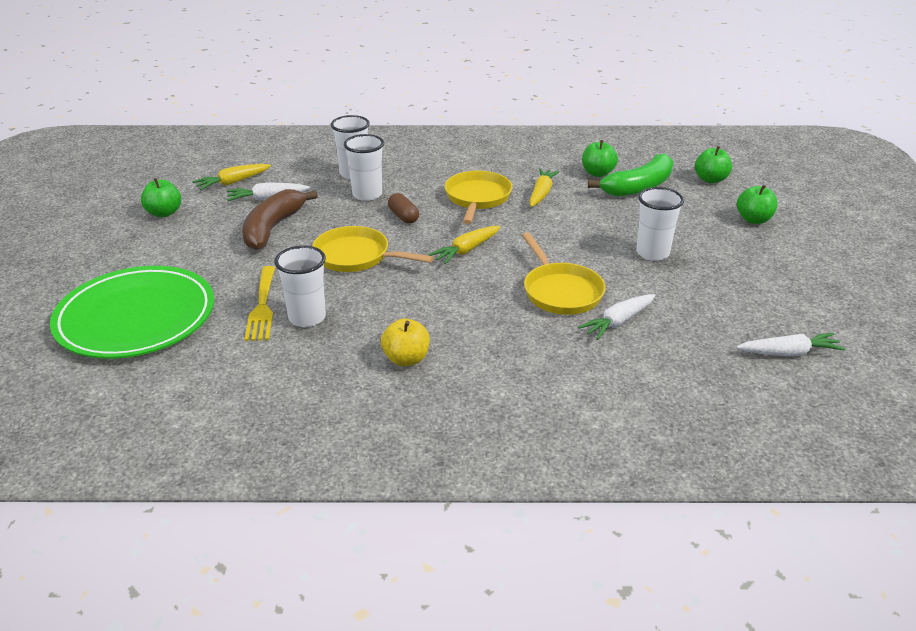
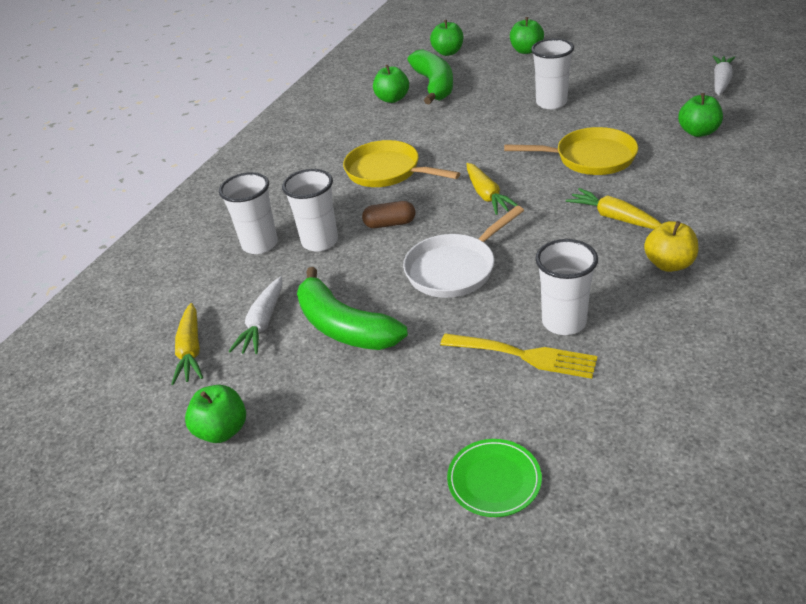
camera: 60 degrees left, 5 degrees up
green plate [50,266,214,359] -> green plate [447,439,542,517], size x0.42
brown banana [242,189,318,250] -> green banana [297,267,408,350]
yellow pan [312,226,434,272] -> white pan [403,206,524,298]
yellow carrot [529,168,560,207] -> yellow carrot moved to [566,188,661,229]
white carrot [578,294,656,340] -> none
none -> green apple [678,93,723,137]

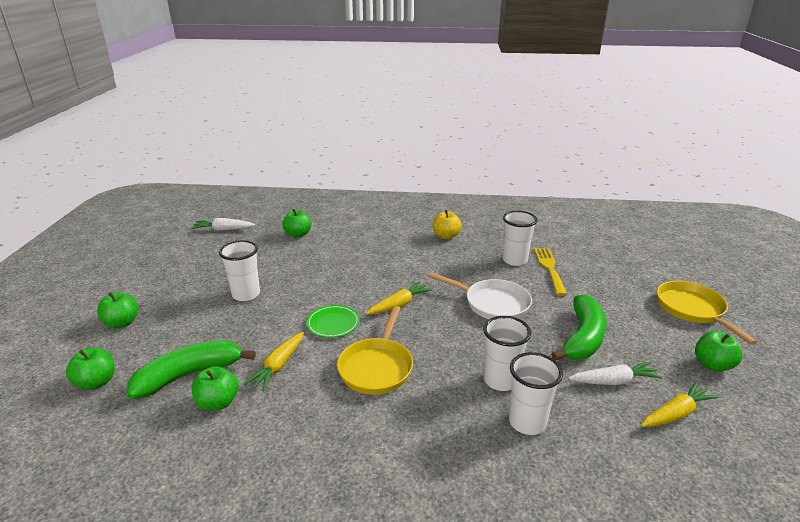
camera: 115 degrees left, 10 degrees down
brown capsule [362,201,415,228] -> none
green plate [447,439,542,517] -> green plate moved to [306,305,360,338]
yellow pan [504,127,638,175] -> yellow pan moved to [657,281,758,345]
yellow carrot [566,188,661,229] -> yellow carrot moved to [243,332,304,391]

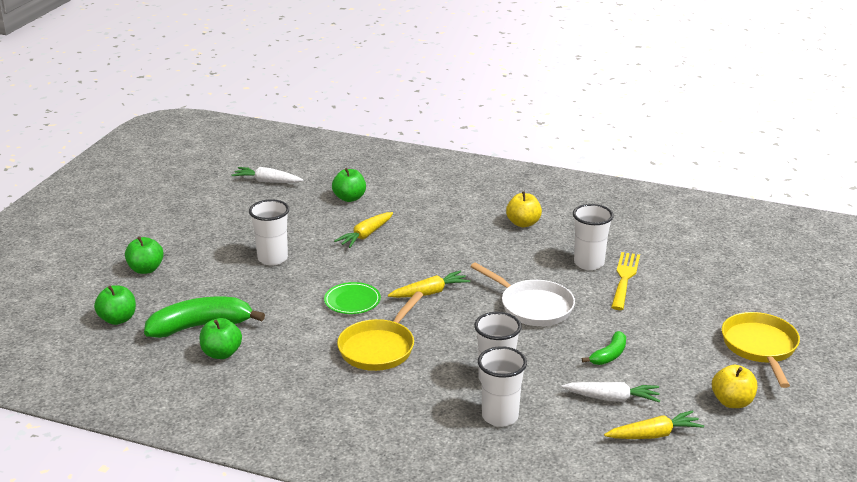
camera: 15 degrees right, 0 degrees up
yellow carrot [243,332,304,391] -> yellow carrot moved to [334,212,393,248]
green banana [551,294,606,361] -> green banana [582,331,626,365], size x0.53
green apple [695,331,742,372] -> yellow apple [712,365,757,408]

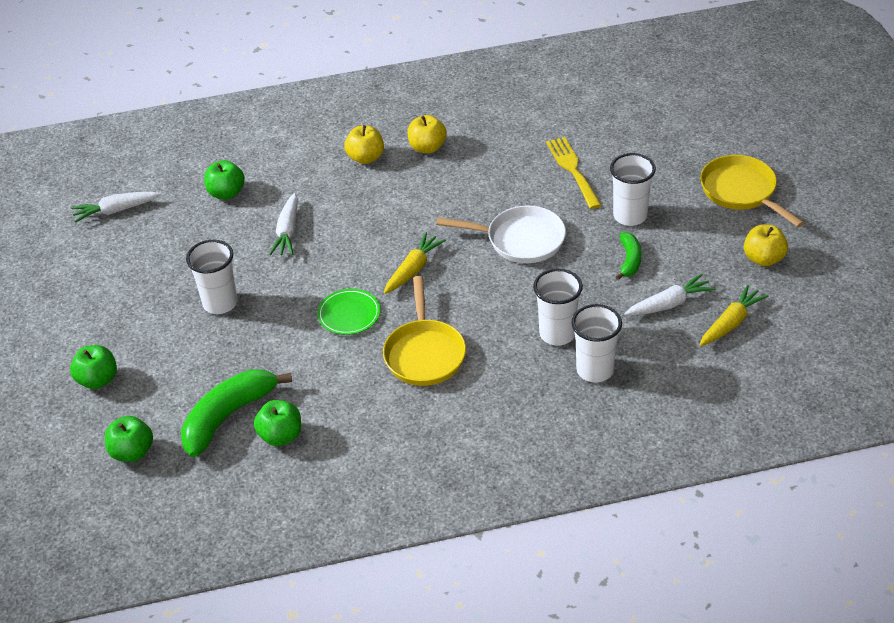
camera: 30 degrees left, 15 degrees up
yellow carrot [334,212,393,248] -> white carrot [269,193,298,255]
white cup [573,204,614,270] -> white cup moved to [610,153,656,226]
none -> yellow apple [344,125,384,164]

